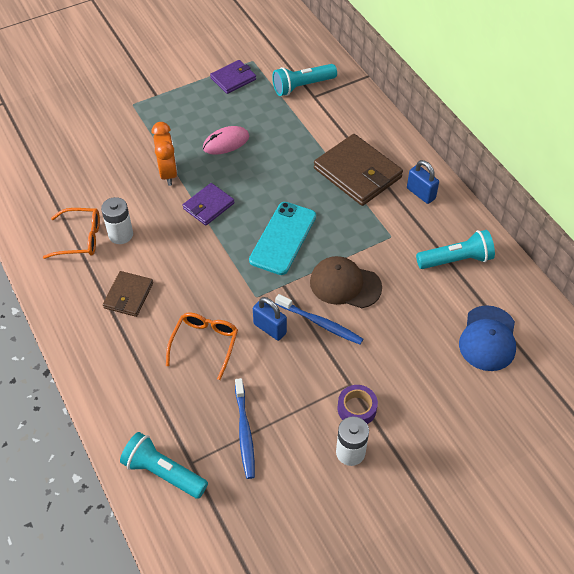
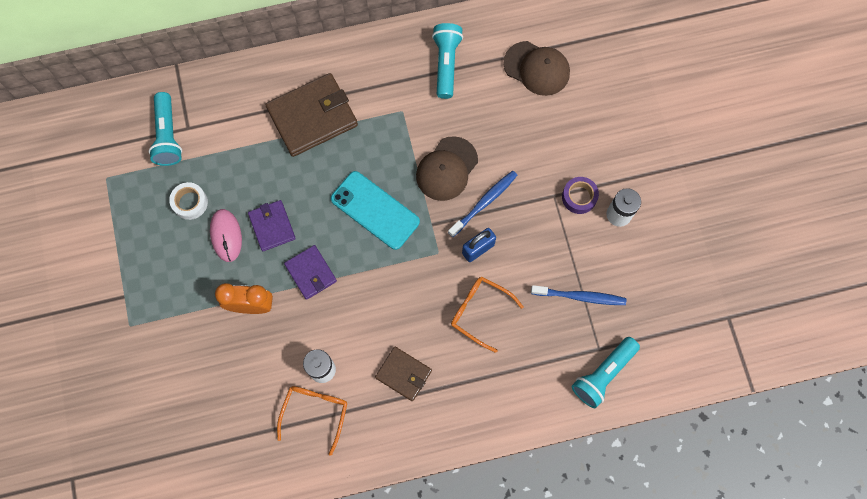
camera: 75 degrees left, 20 degrees up
purple wallet [210,60,256,94] -> purple wallet moved to [248,200,296,251]
blue padlock [407,160,439,204] -> none
blue cap [459,305,516,371] -> brown cap [503,41,570,96]
none -> white tape [169,182,208,220]

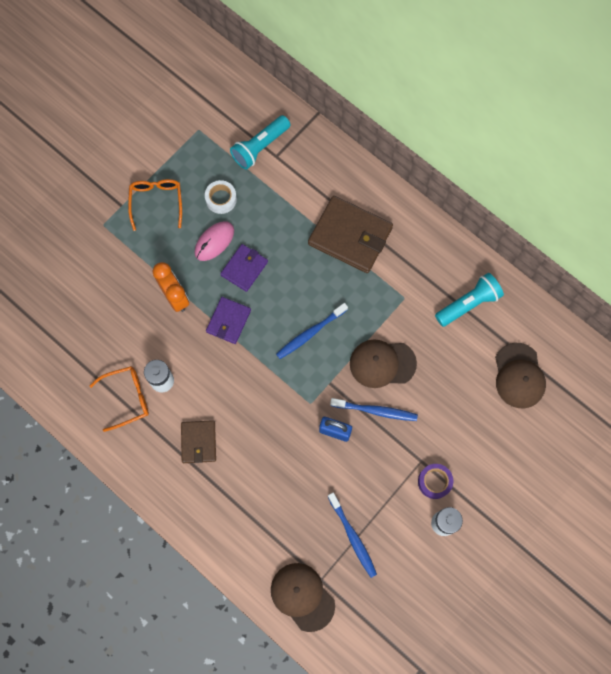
camera: 55 degrees right, 0 degrees up
turquoise phone [331,171,420,250] -> blue toothbrush [276,303,348,359]
orange glasses [451,277,523,353] -> orange glasses moved to [128,179,182,231]
turquoise flashlight [572,337,640,408] -> brown cap [271,563,335,632]

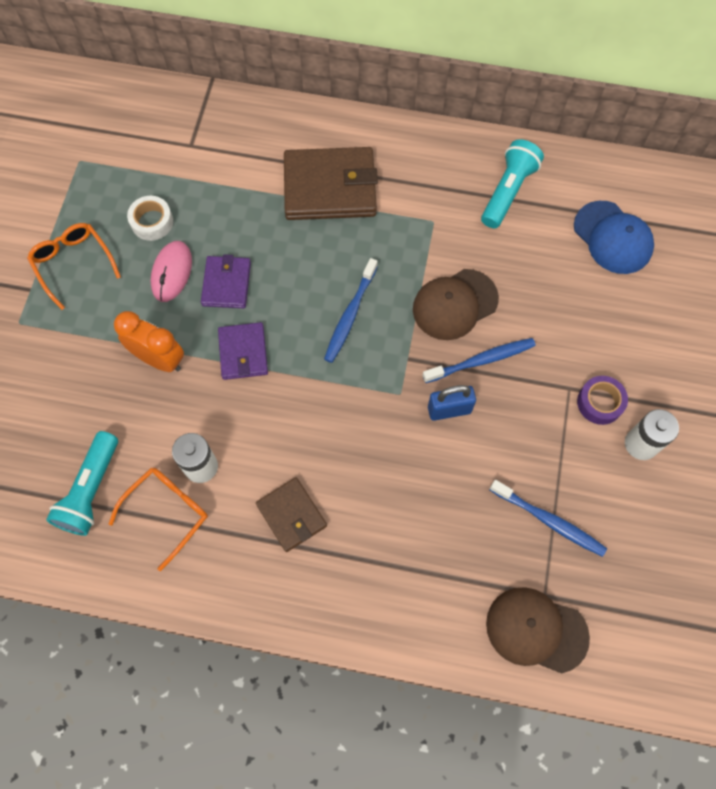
camera: 30 degrees left, 5 degrees down
turquoise flashlight [230,115,290,169] -> turquoise flashlight moved to [46,431,118,536]
brown cap [495,343,546,408] -> blue cap [574,201,654,274]

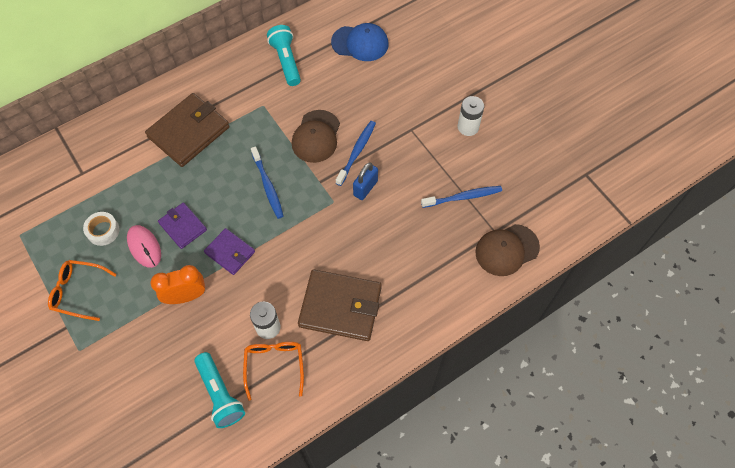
camera: 45 degrees left, 5 degrees down
brown wallet [256,477,327,552] -> brown wallet [298,269,382,341], size x1.77
purple tape [577,376,628,425] -> none

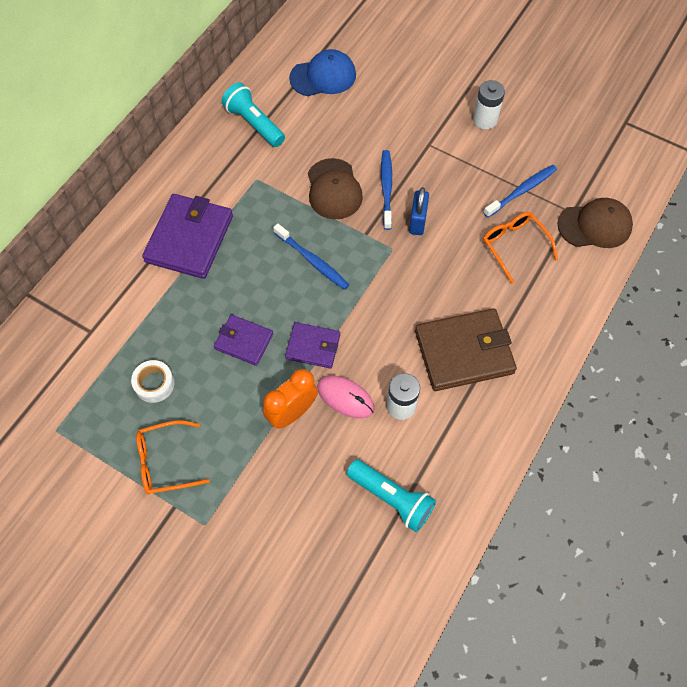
camera: 25 degrees left, 0 degrees up
pink mouse [127,225,161,268] -> pink mouse moved to [317,375,374,419]
brown wallet [145,93,230,167] -> purple wallet [142,194,233,279]
orange glasses [243,342,304,401] -> orange glasses moved to [483,212,558,284]
brown cap [475,224,540,276] -> brown cap turned 135 degrees counterclockwise [557,198,633,248]

